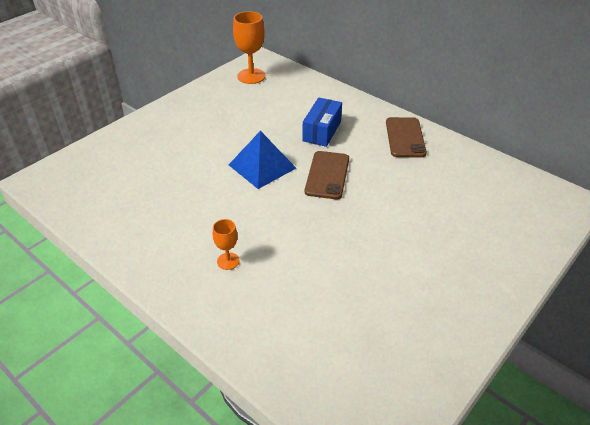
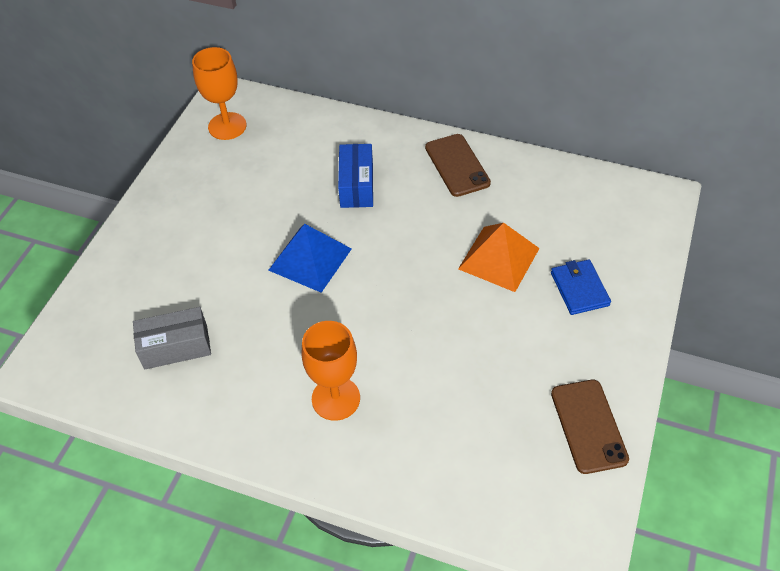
camera: 20 degrees left, 10 degrees up
orange goblet [213,219,239,270] -> orange goblet [301,321,360,421], size x1.83
brown phone [305,151,349,199] -> brown phone moved to [551,380,629,474]
none -> grey box [133,307,211,369]
none -> orange pyramid [458,223,540,292]
none -> blue wallet [551,259,611,315]

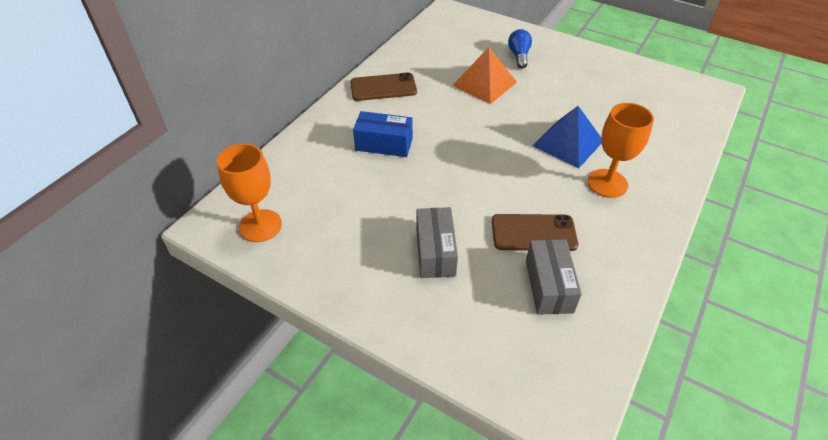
camera: 80 degrees left, 5 degrees down
blue pyramid [268,224,352,293] -> blue pyramid moved to [532,106,602,169]
blue wallet [551,259,611,315] -> blue light bulb [508,29,532,69]
brown phone [551,380,629,474] -> brown phone moved to [492,214,578,251]
none -> grey box [416,207,458,278]

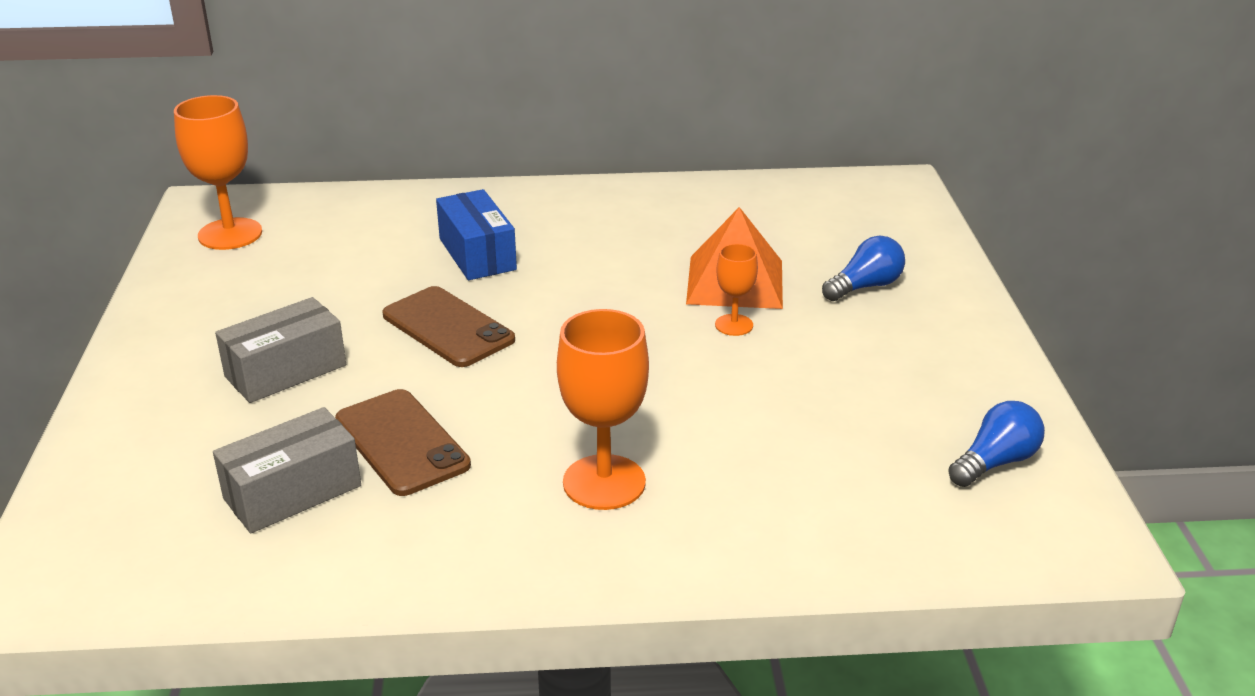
camera: 55 degrees right, 15 degrees down
brown phone [350,72,417,101] -> brown phone moved to [382,286,515,367]
blue pyramid [532,106,602,169] -> none
none -> orange goblet [715,244,758,336]
none -> blue light bulb [948,401,1045,487]

